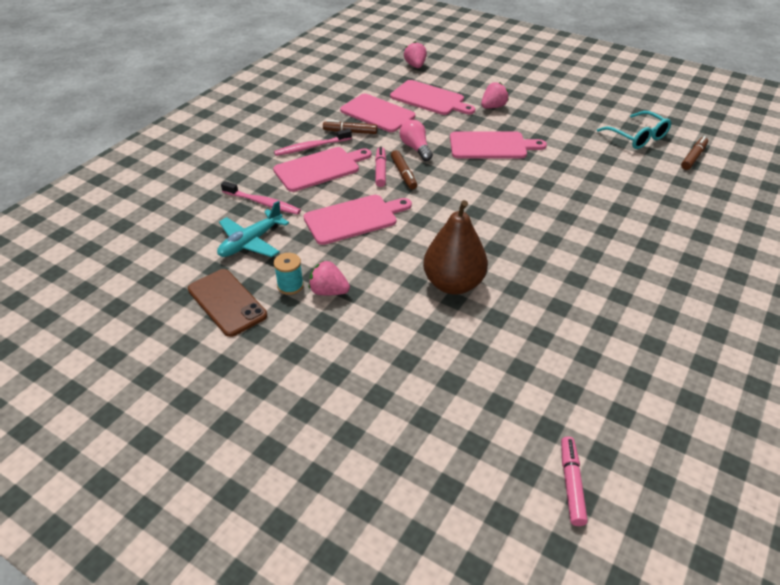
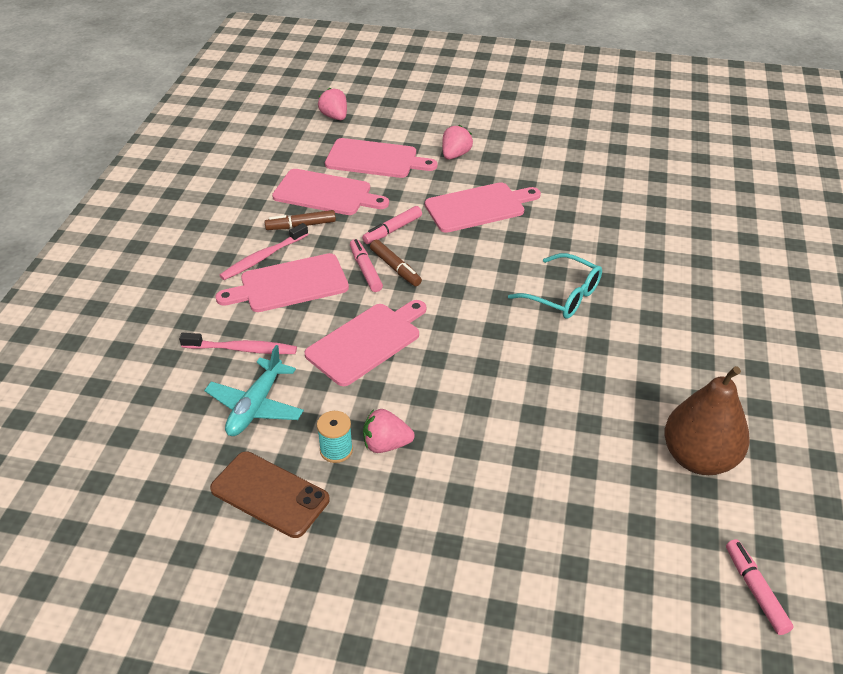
camera: 20 degrees left, 0 degrees up
pink cutting board [273,147,371,192] -> pink cutting board turned 150 degrees counterclockwise [216,253,349,312]
pink light bulb [400,120,433,161] -> pink marker [362,206,422,244]
brown pear [423,200,488,295] -> brown pear moved to [664,366,750,475]
turquoise glasses [597,111,671,149] -> turquoise glasses moved to [508,253,602,319]
brown marker [681,136,708,170] -> none

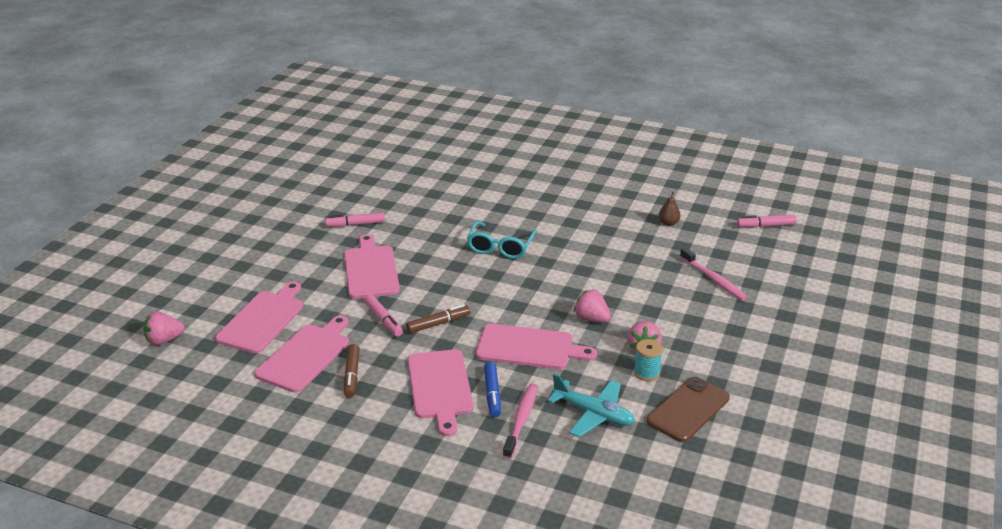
camera: 80 degrees left, 10 degrees down
pink toothbrush [219,223,308,280] -> pink toothbrush moved to [680,248,747,301]
pink cutting board [304,300,426,386] -> pink cutting board turned 135 degrees clockwise [476,323,597,369]
pink marker [350,239,383,292] -> pink marker moved to [325,212,385,227]
pink strawberry [442,125,473,159] -> pink strawberry moved to [574,289,611,323]
turquoise glasses [508,253,602,319] -> turquoise glasses turned 150 degrees clockwise [467,221,537,259]
brown pear [664,366,750,475] -> brown pear [659,192,681,226], size x0.42
none -> blue marker [484,362,501,417]

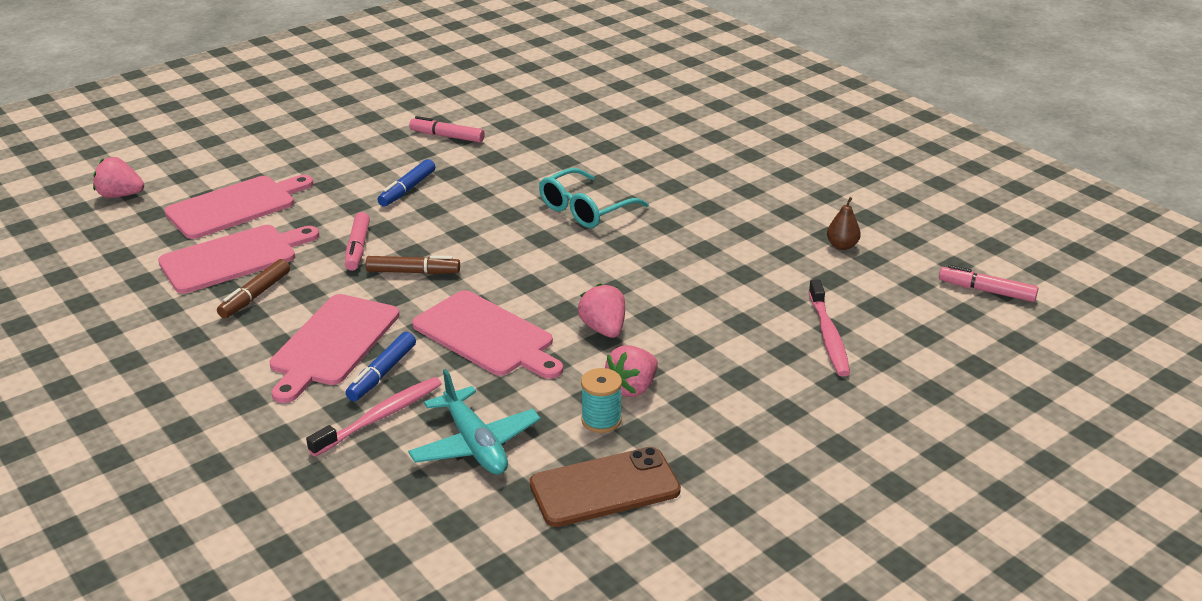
camera: 30 degrees right, 0 degrees up
pink cutting board [344,234,400,299] -> blue marker [378,159,435,207]

